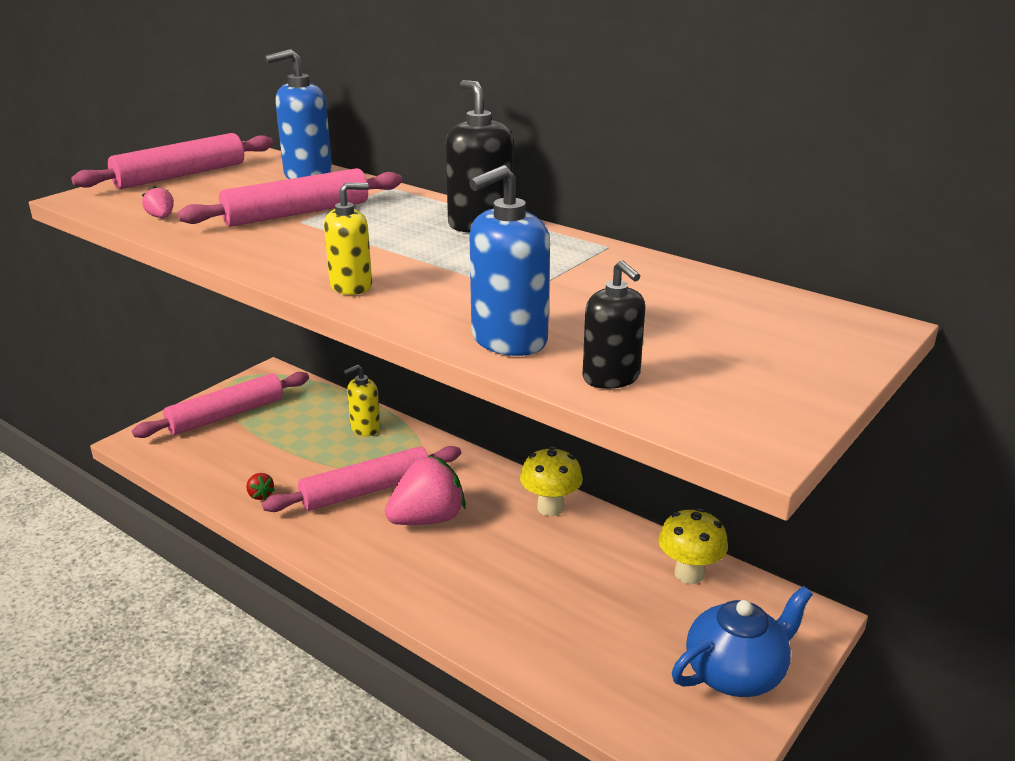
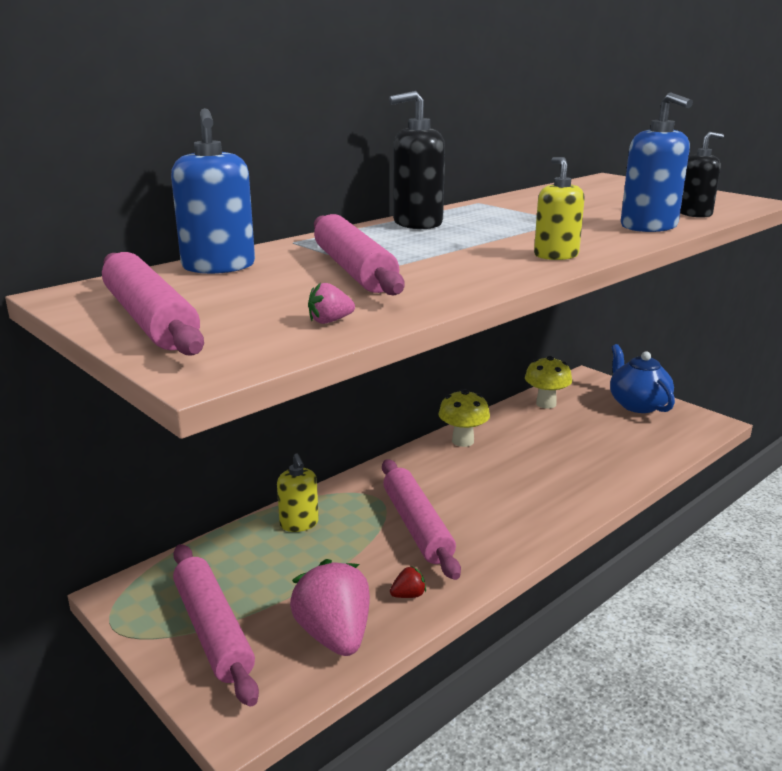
camera: 80 degrees left, 5 degrees down
pink strawberry [385,455,466,525] -> pink strawberry moved to [290,559,370,656]

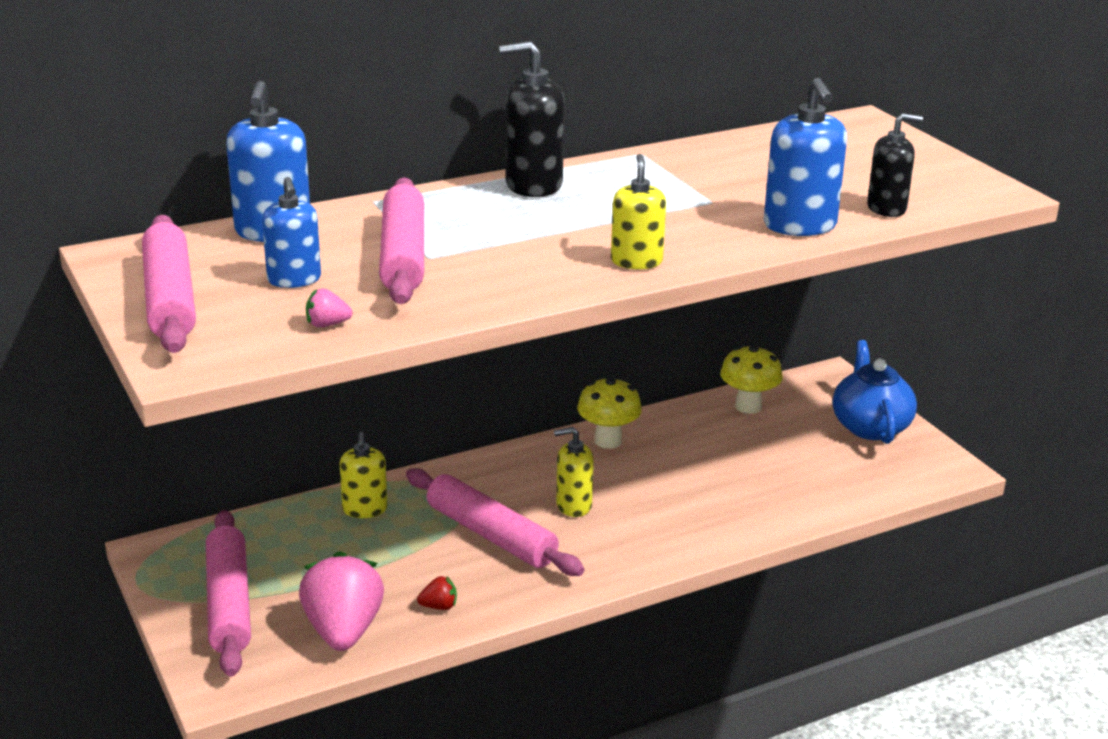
camera: 15 degrees right, 5 degrees up
pink rolling pin [382,459,461,580] -> pink rolling pin turned 45 degrees counterclockwise [406,468,584,576]
none -> blue soap dispenser [262,177,321,288]
none -> yellow soap dispenser [554,427,594,517]

